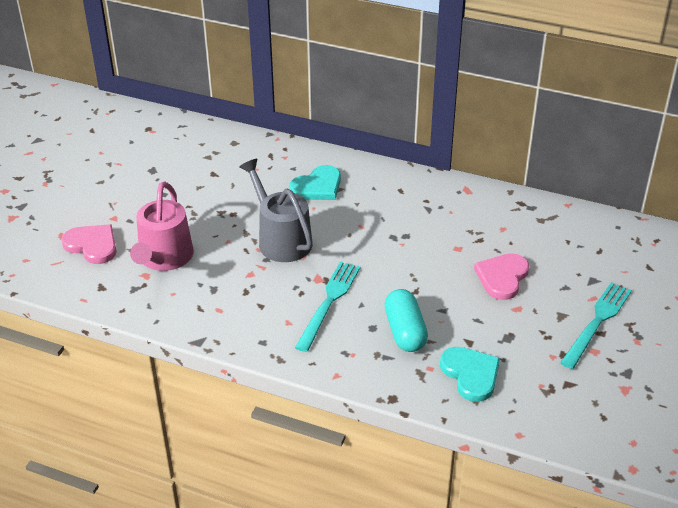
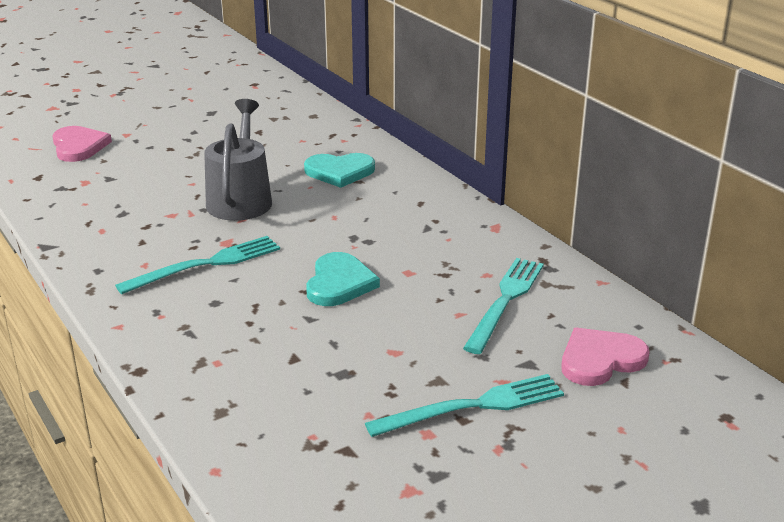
camera: 35 degrees right, 10 degrees down
pink watering can [130,182,194,271] -> none
turquoise capsule [384,289,428,352] -> none
turquoise heart [440,347,500,402] -> turquoise heart moved to [306,252,380,306]
pink heart [474,253,529,300] -> pink heart moved to [561,328,650,386]
none -> turquoise fork [463,258,544,354]

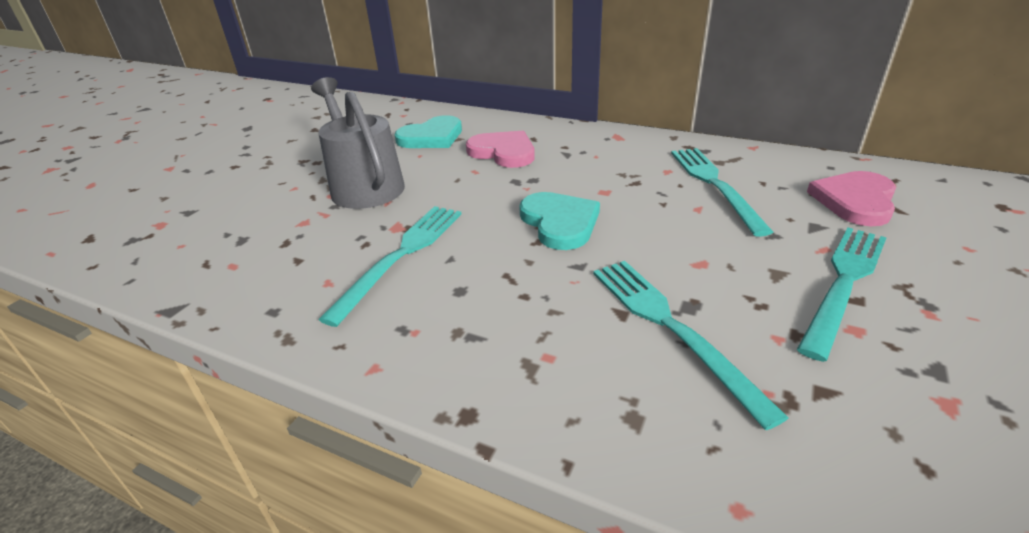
camera: 30 degrees left, 5 degrees up
pink heart [52,126,112,162] -> pink heart moved to [466,131,535,168]
none -> turquoise fork [593,261,789,430]

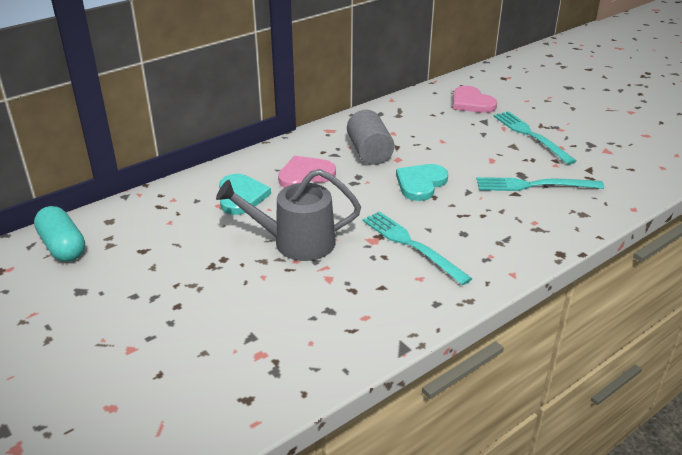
camera: 65 degrees left, 0 degrees up
turquoise heart [519,192,600,250] -> turquoise heart turned 60 degrees counterclockwise [396,164,448,201]
turquoise fork [671,148,773,237] -> none
none -> turquoise capsule [34,206,85,262]
none -> grey cylinder [347,110,394,165]

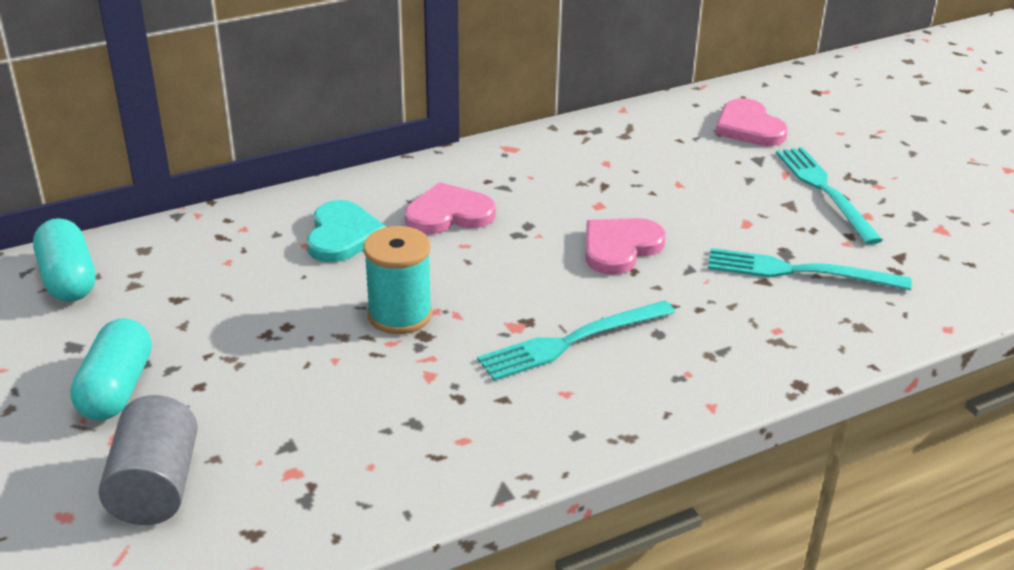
camera: 10 degrees right, 0 degrees up
grey watering can [216,169,361,261] -> turquoise spool [363,226,432,334]
grey cylinder [347,110,394,165] -> grey cylinder moved to [98,395,198,525]
turquoise fork [362,211,473,285] -> turquoise fork turned 90 degrees counterclockwise [477,300,675,381]
turquoise heart [396,164,448,201] -> pink heart [586,218,666,275]
none -> turquoise capsule [70,318,152,420]

